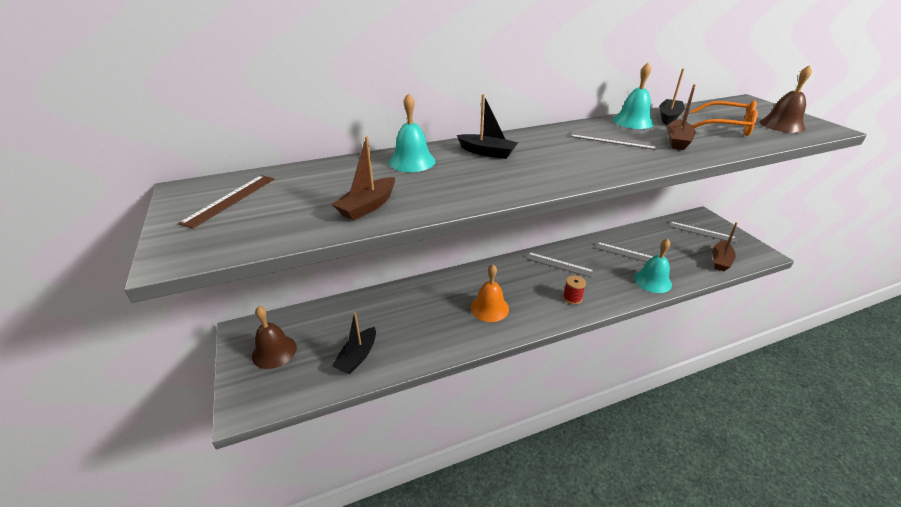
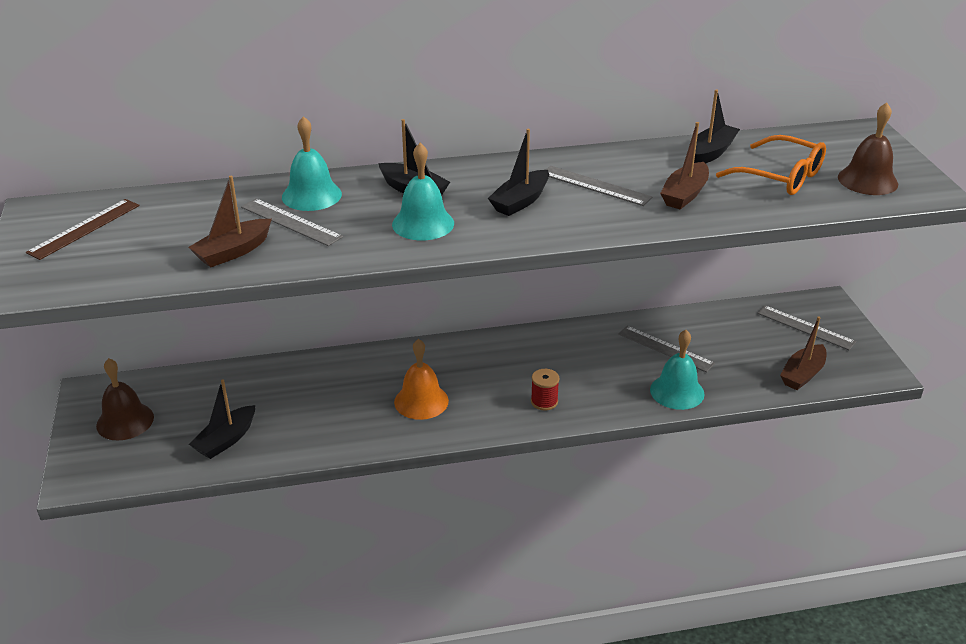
camera: 10 degrees right, 0 degrees up
grey ruler [525,252,594,278] -> grey ruler moved to [241,198,343,246]
turquoise bell [613,63,654,129] -> turquoise bell moved to [392,143,454,240]
none -> black boat [488,129,549,216]

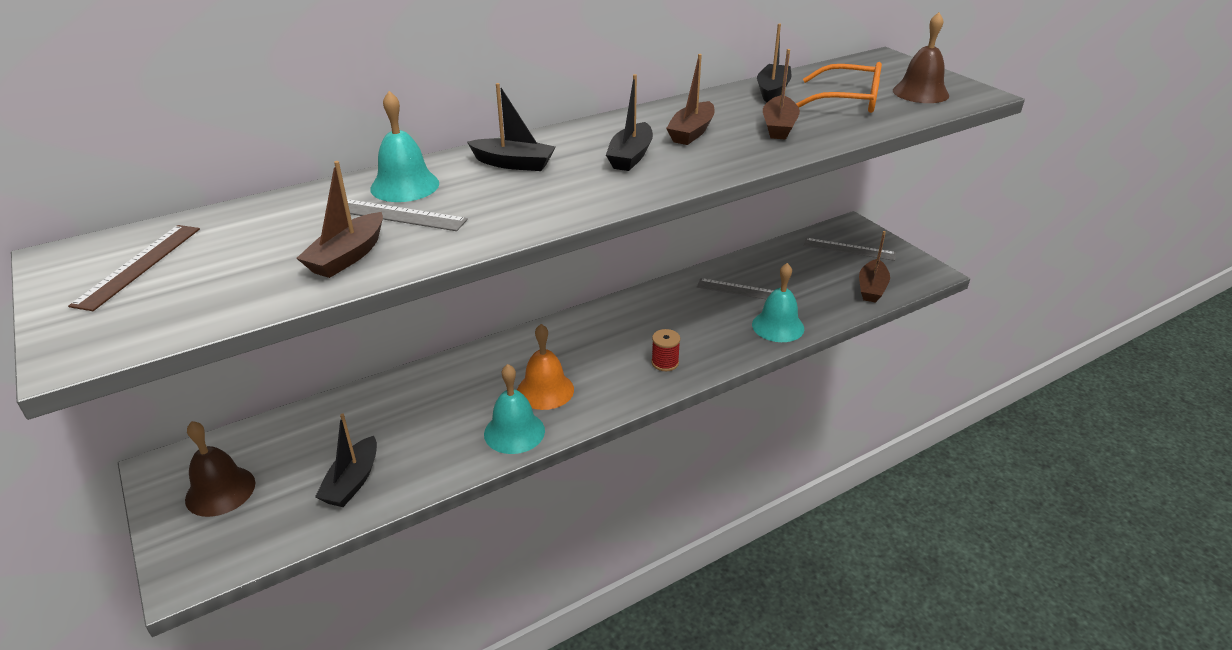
camera: 20 degrees left, 0 degrees up
turquoise bell [392,143,454,240] -> turquoise bell moved to [484,364,545,454]
grey ruler [546,166,652,206] -> brown boat [666,54,715,145]

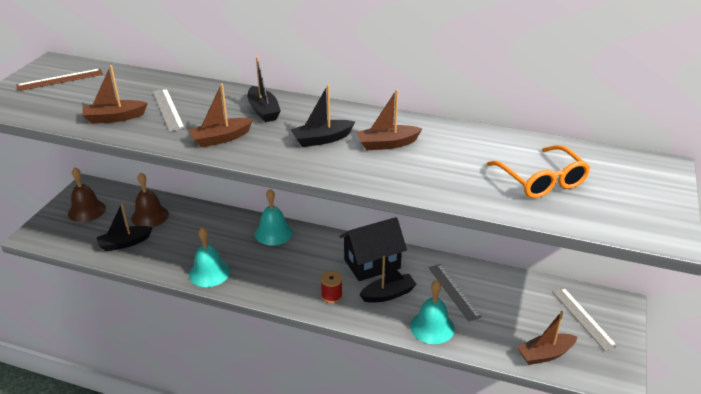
camera: 50 degrees right, 0 degrees up
turquoise bell [370,91,439,202] -> turquoise bell moved to [255,189,293,246]
orange bell [517,324,574,410] -> none
black boat [757,23,791,102] -> black boat moved to [359,256,417,303]
brown boat [763,49,800,140] -> brown boat moved to [188,83,253,148]
brown bell [893,12,949,103] -> brown bell moved to [131,173,169,227]
none -> black house [339,217,407,281]

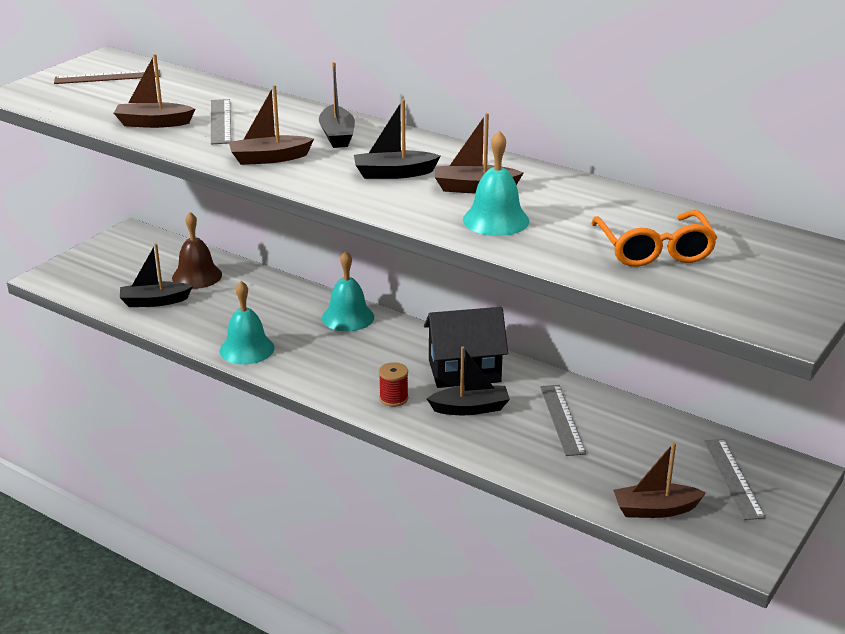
camera: 15 degrees right, 5 degrees down
brown bell [68,167,106,222] -> none
turquoise bell [410,280,455,344] -> turquoise bell moved to [463,131,529,236]

